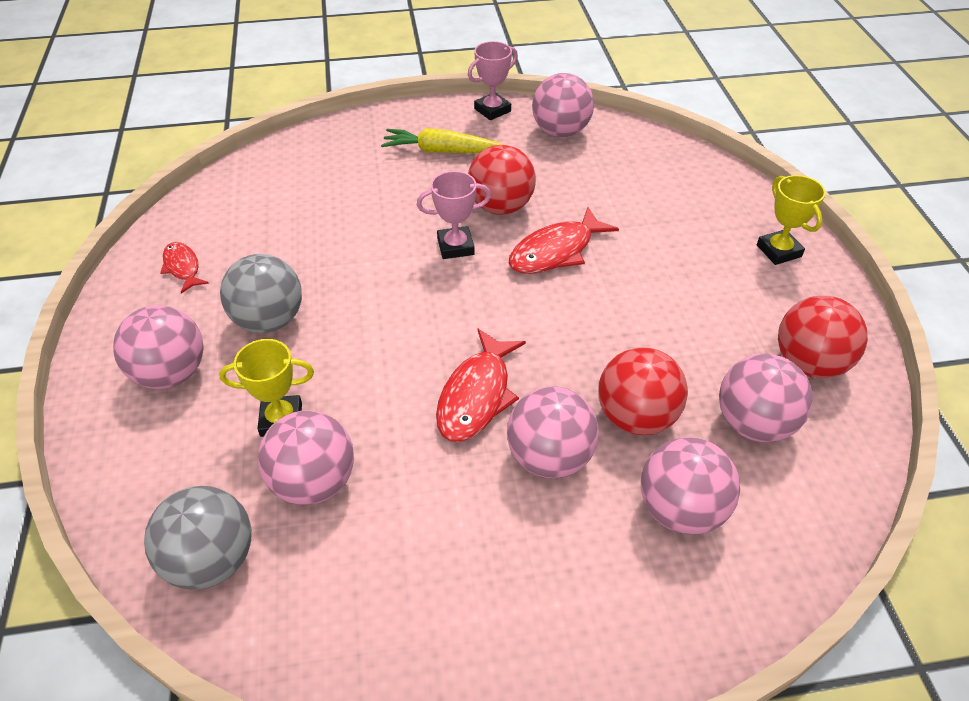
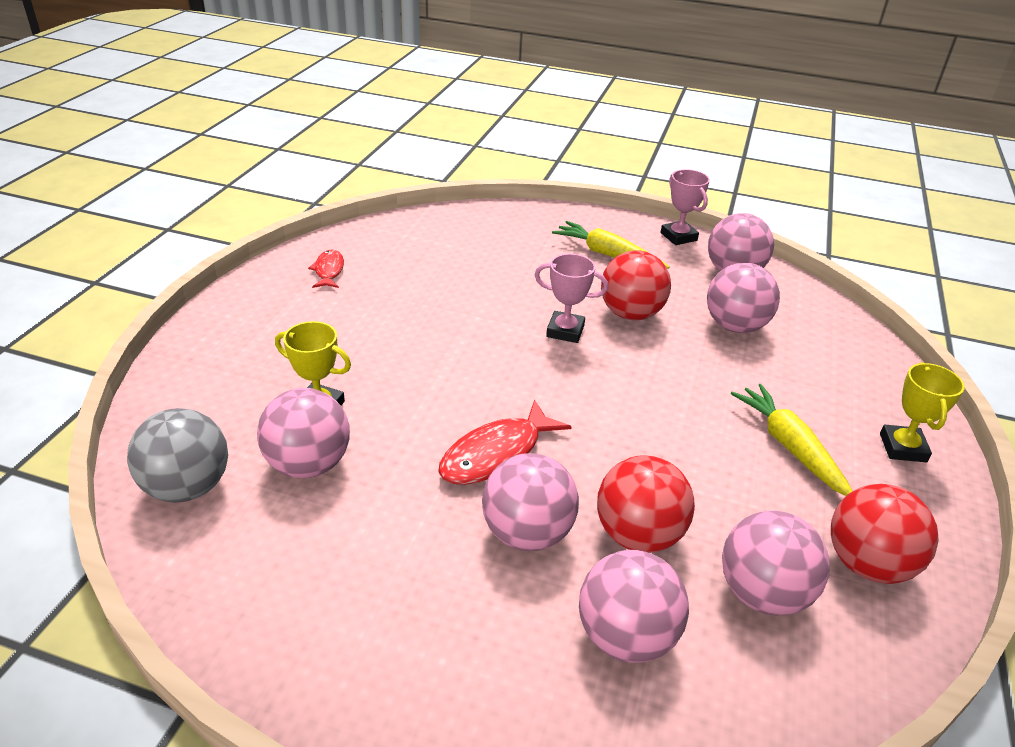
camera: 25 degrees right, 10 degrees down
pink ball [113,305,204,389] -> pink ball moved to [707,263,780,333]
grey ball [220,254,302,333] -> none
pink trophy [468,41,518,120] -> pink trophy turned 75 degrees clockwise [660,169,710,245]
red fish [509,207,619,274] -> none
none -> yellow carrot [731,384,853,496]

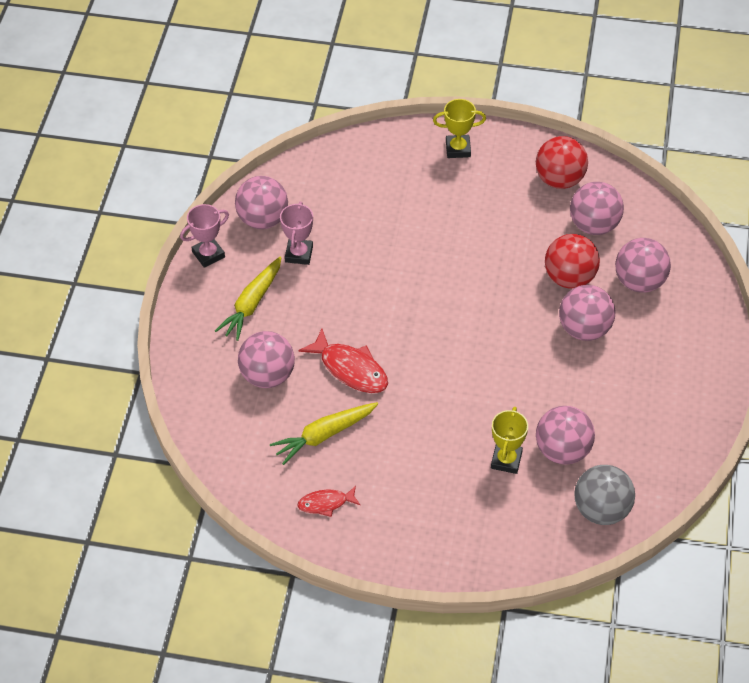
camera: 95 degrees left, 15 degrees up
red fish [438,400,572,485] -> red fish moved to [298,329,388,393]
pink trophy [535,254,608,343] -> pink trophy moved to [280,202,313,265]
red ball [601,250,671,320] -> none
pink ball [707,263,780,333] -> pink ball moved to [238,331,295,388]
yellow carrot [731,384,853,496] -> yellow carrot moved to [270,402,378,465]

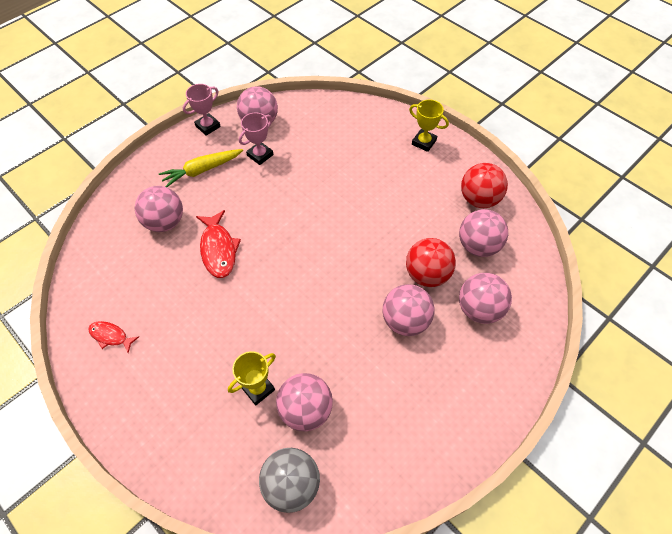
camera: 35 degrees right, 5 degrees up
pink trophy [180,204,229,268] -> pink trophy turned 45 degrees counterclockwise [183,84,221,136]
yellow carrot [270,402,378,465] -> none

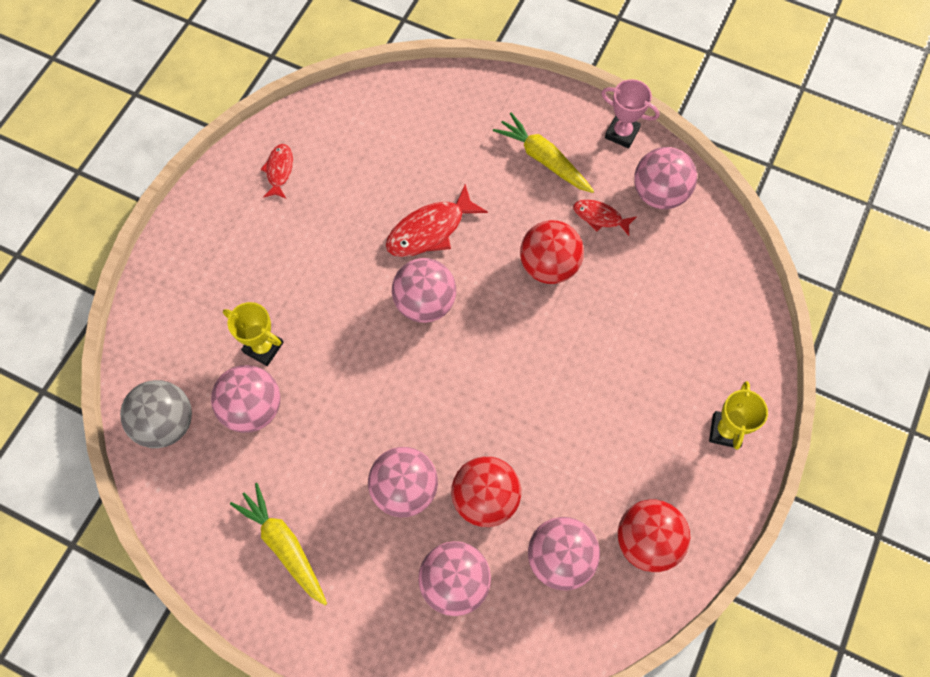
camera: 70 degrees right, 10 degrees up
pink ball [135,186,183,232] -> pink ball moved to [392,258,456,323]
pink trophy [239,113,273,165] -> red fish [573,200,637,236]
none -> yellow carrot [230,483,327,605]
none -> red ball [520,220,584,284]

